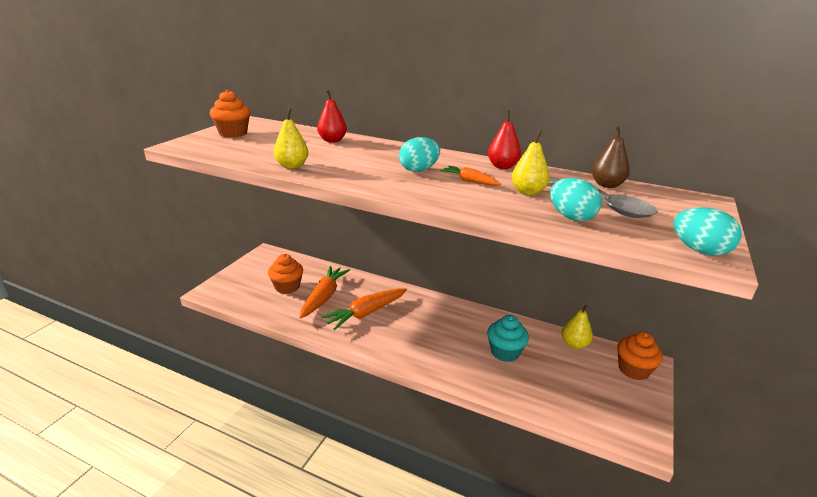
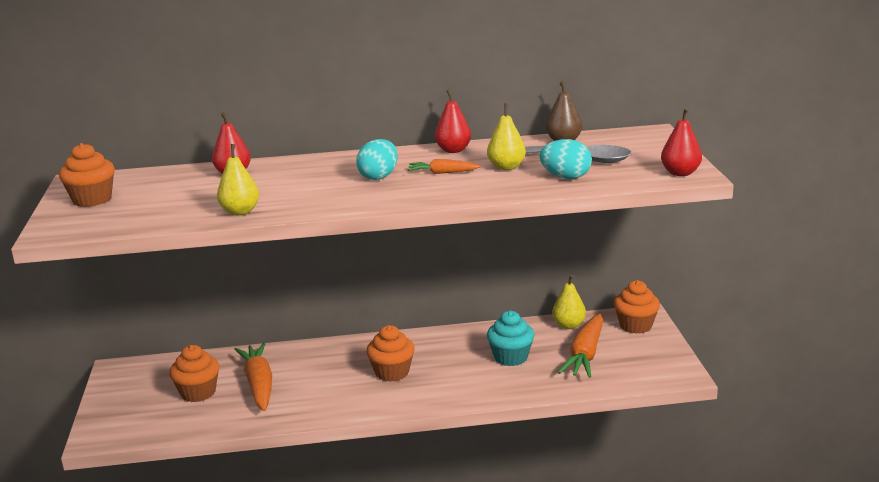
camera: 30 degrees left, 5 degrees down
orange carrot [321,288,407,330] -> orange carrot moved to [558,313,603,378]
turquoise egg [673,207,742,256] -> red pear [661,108,702,176]
none -> orange cupcake [366,325,415,382]

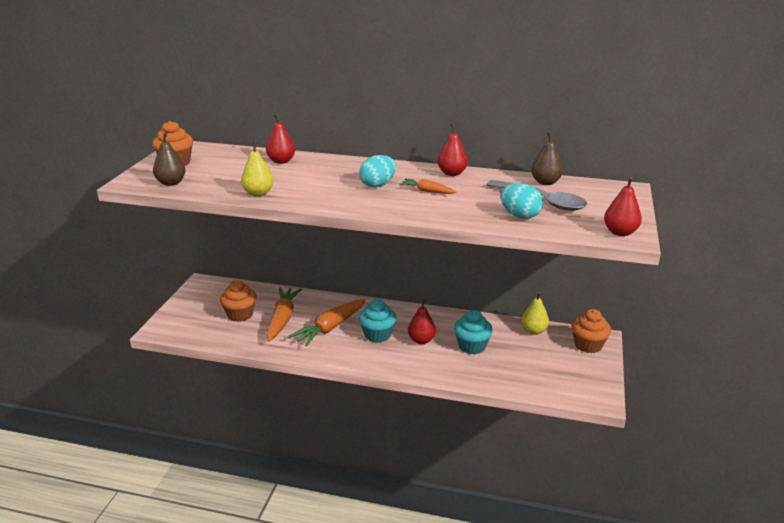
camera: 20 degrees right, 5 degrees up
orange cupcake [366,325,415,382] -> turquoise cupcake [359,299,396,343]
yellow pear [487,103,526,170] -> none
orange carrot [558,313,603,378] -> orange carrot moved to [289,299,366,346]
none -> brown pear [153,133,186,186]
none -> red pear [408,299,436,344]

